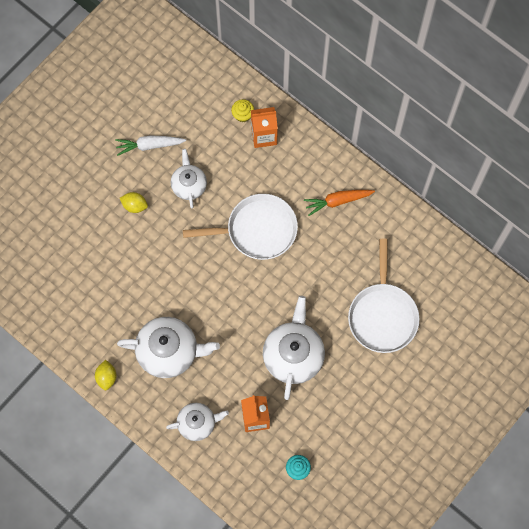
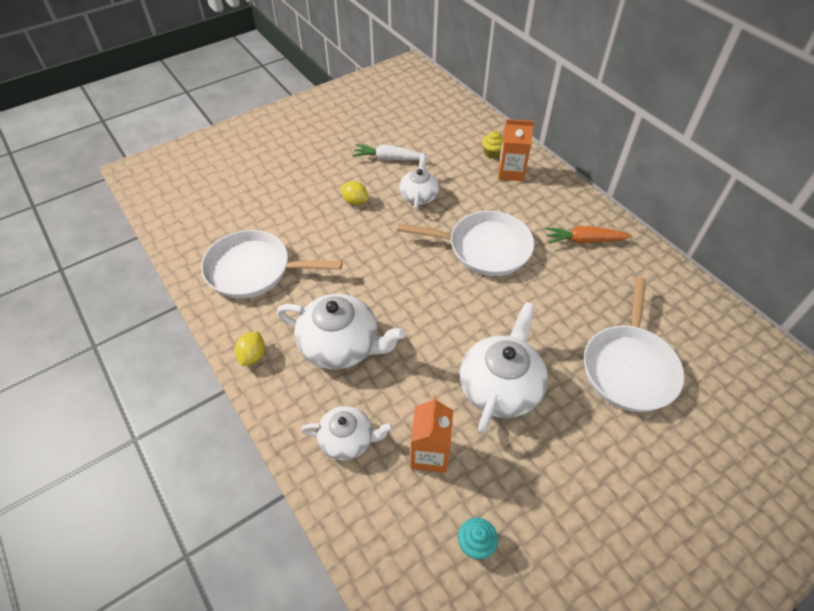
camera: 15 degrees right, 20 degrees down
none -> white pan [201,230,342,299]

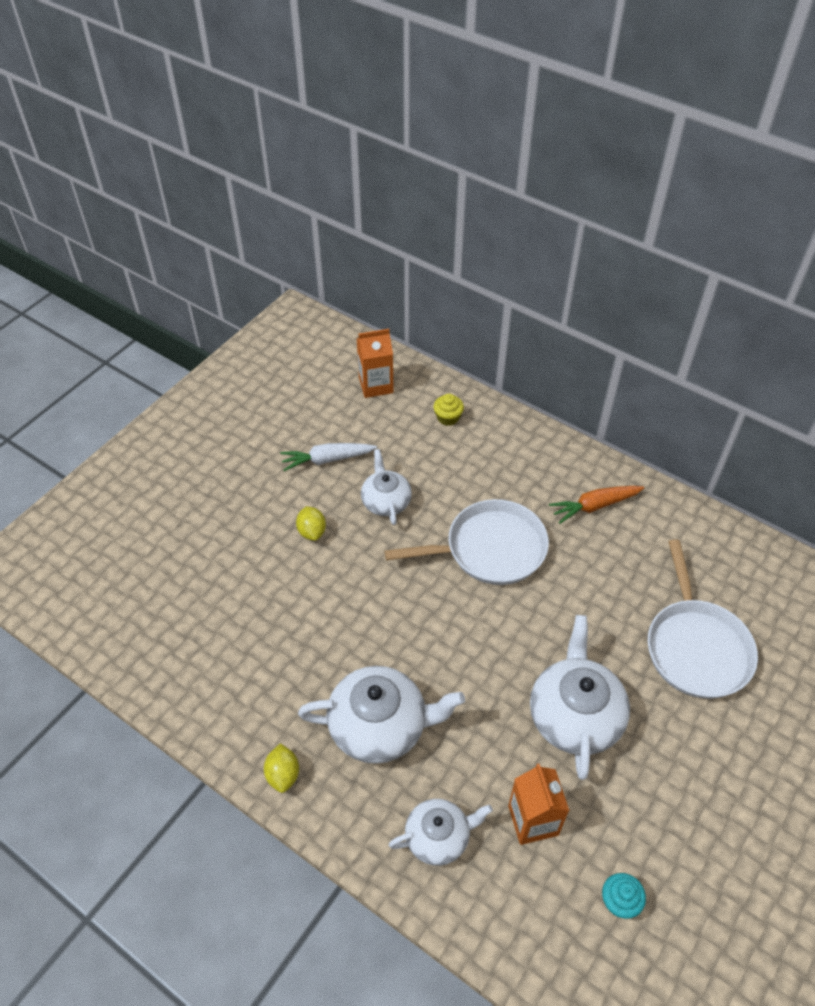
camera: 20 degrees left, 0 degrees up
white pan [201,230,342,299] -> none
yellow lemon [340,181,368,205] -> yellow lemon turned 60 degrees clockwise [296,506,326,541]
orange carton [498,119,534,181] -> orange carton moved to [356,329,394,398]

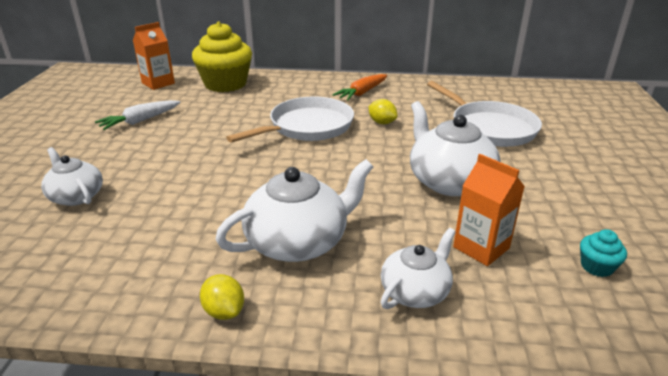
camera: 30 degrees left, 20 degrees down
yellow lemon [296,506,326,541] -> yellow lemon moved to [368,99,398,124]
white teapot [361,449,412,525] -> white teapot moved to [41,147,103,206]
yellow cupcake [433,394,464,426] -> yellow cupcake [192,22,252,92], size x2.41

